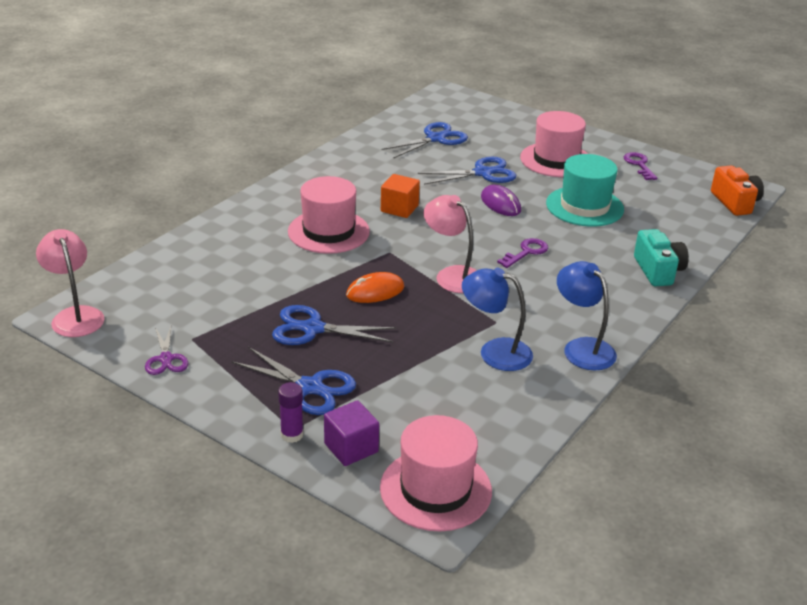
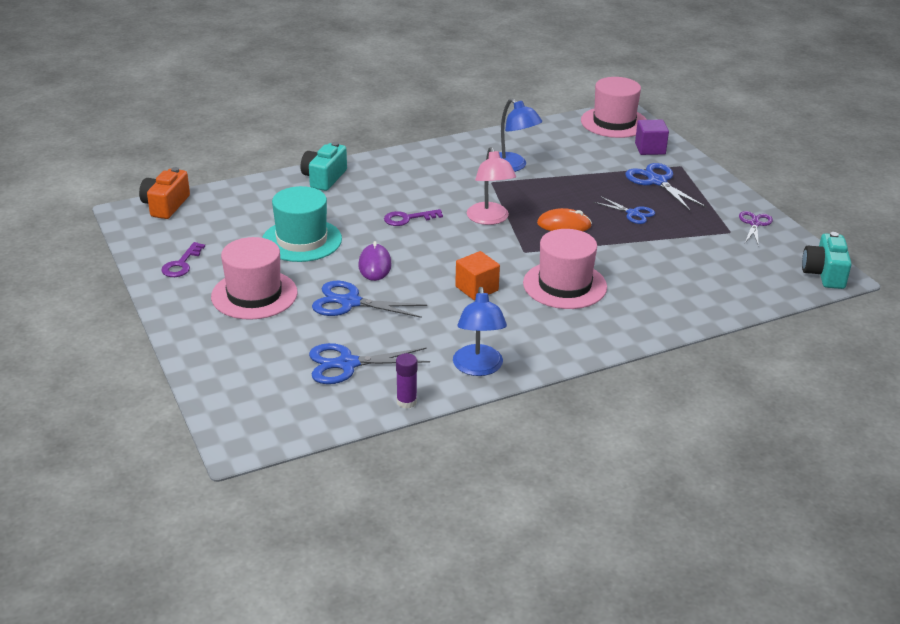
camera: 150 degrees left, 0 degrees up
pink lamp [36,229,105,337] -> turquoise camera [802,232,852,289]
blue scissors [272,305,397,345] -> blue scissors [593,196,655,224], size x0.63
purple glue stick [278,382,304,443] -> purple glue stick moved to [396,353,417,409]
blue lamp [557,261,617,370] -> blue lamp moved to [453,287,507,376]

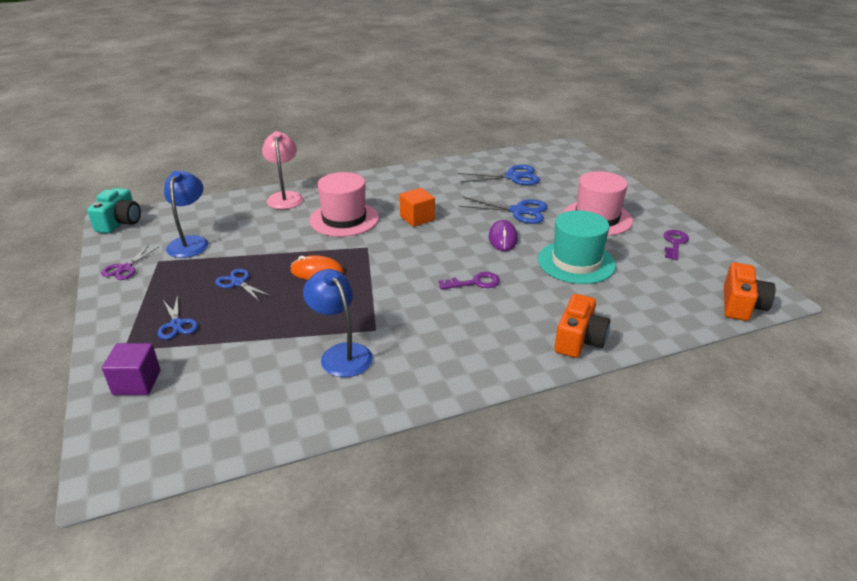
camera: 175 degrees left, 0 degrees up
turquoise camera [301,142,347,191] -> orange camera [554,294,610,358]
purple glue stick [396,353,417,409] -> none
blue lamp [453,287,507,376] -> blue lamp moved to [164,171,209,258]
pink lamp [467,147,516,225] -> pink lamp moved to [262,131,303,209]
pink hat [581,77,647,138] -> none
blue scissors [625,163,707,211] -> blue scissors [158,295,198,340], size x0.63

